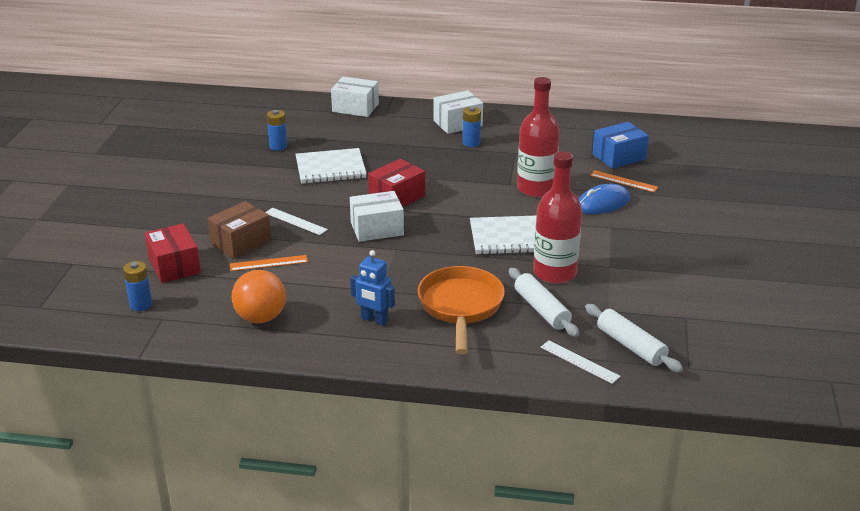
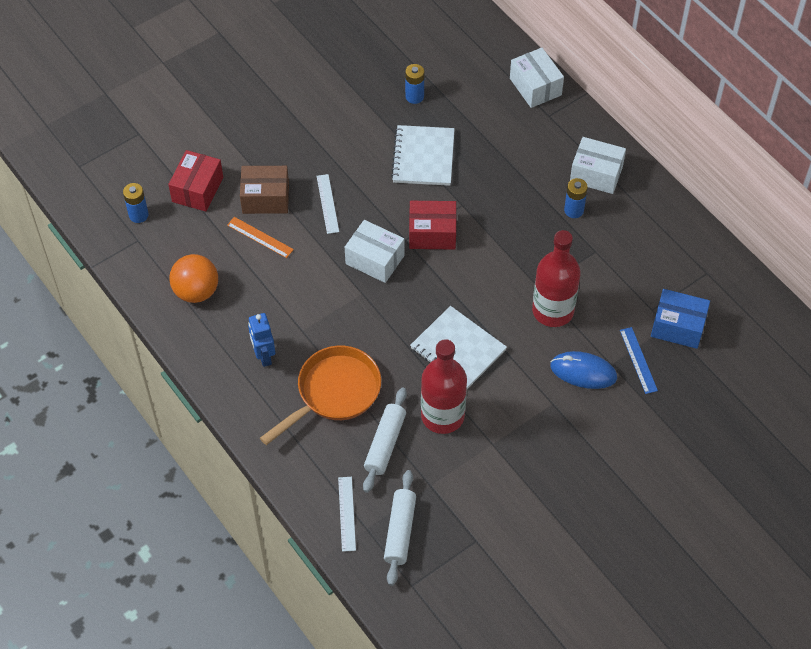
camera: 45 degrees right, 25 degrees up
white notebook [295,148,367,184] -> white notebook turned 60 degrees clockwise [391,125,455,186]
orange ruler [590,170,658,192] -> blue ruler [620,327,658,394]

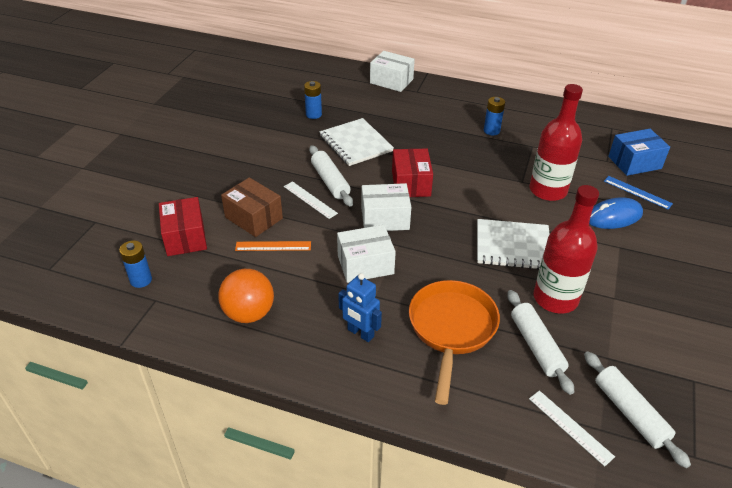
camera: 35 degrees left, 15 degrees down
brown box [240,166,289,214] -> brown box turned 75 degrees clockwise [221,177,283,237]
red box [409,201,457,249] -> red box turned 60 degrees counterclockwise [392,149,433,197]
white box [570,137,626,194] -> white box moved to [337,225,396,283]
none -> white rolling pin [309,145,353,207]

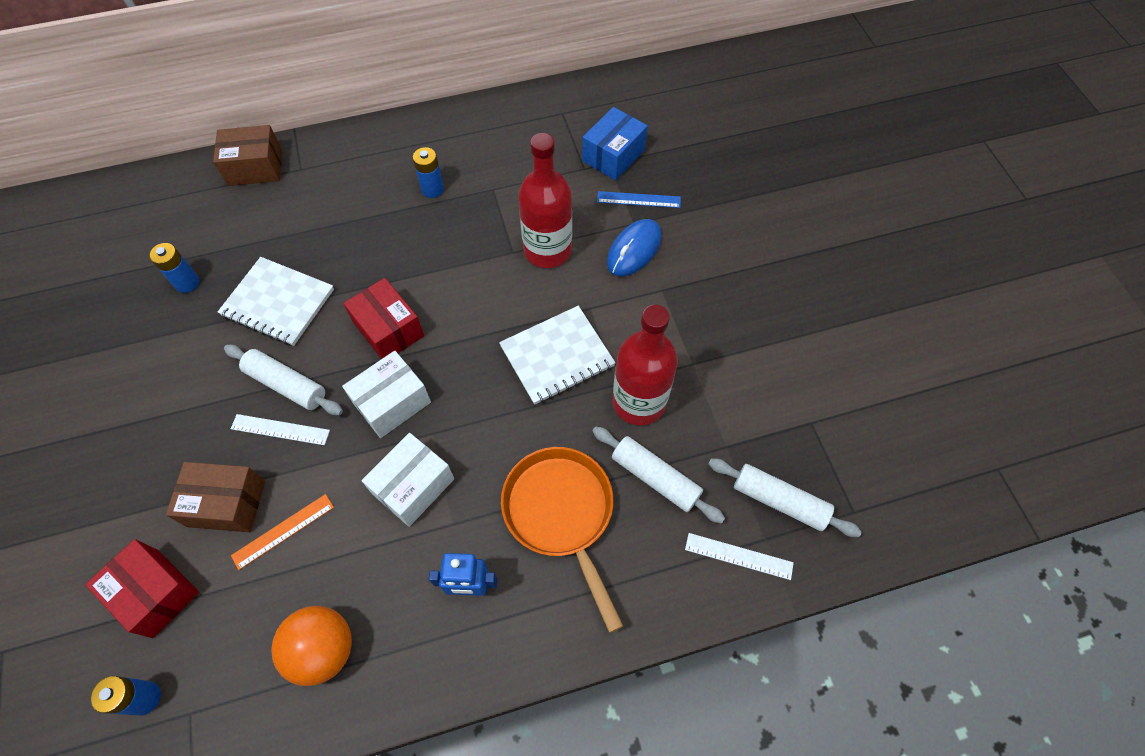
camera: 35 degrees left, 20 degrees up
white box [370,51,415,92] -> brown box [213,125,282,186]

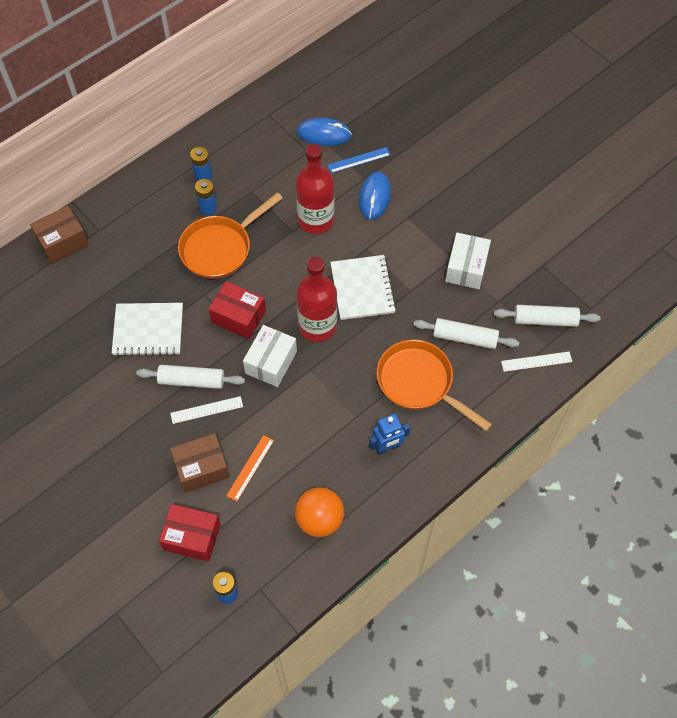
camera: 25 degrees left, 0 degrees up
blue battery [149,243,199,293] -> blue battery moved to [190,147,212,182]
white box [362,433,454,527] -> white box moved to [445,233,491,289]
white notebook [499,306,616,405] -> white notebook turned 45 degrees counterclockwise [330,255,396,320]
blue box [582,107,648,180] -> blue mouse [297,118,352,146]
red bottle [613,305,678,425] -> red bottle moved to [296,257,337,342]
none -> orange pan [178,192,283,279]

